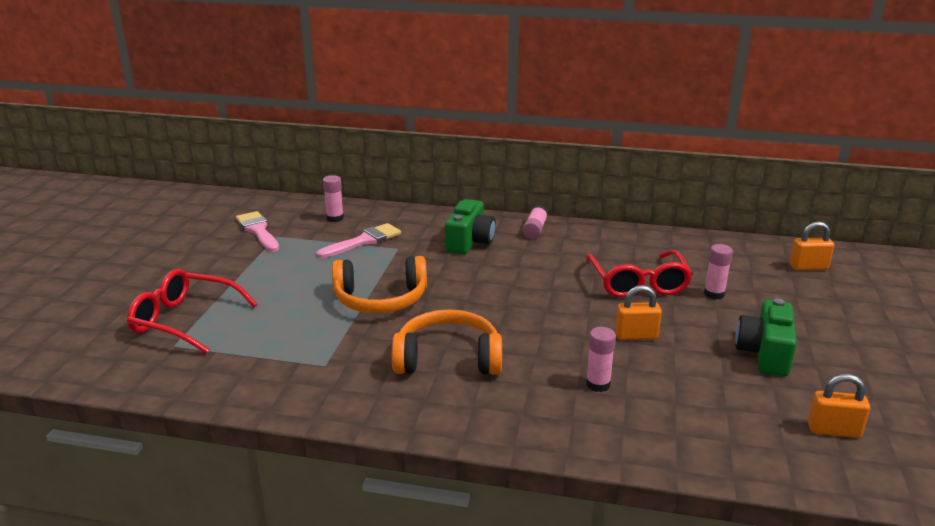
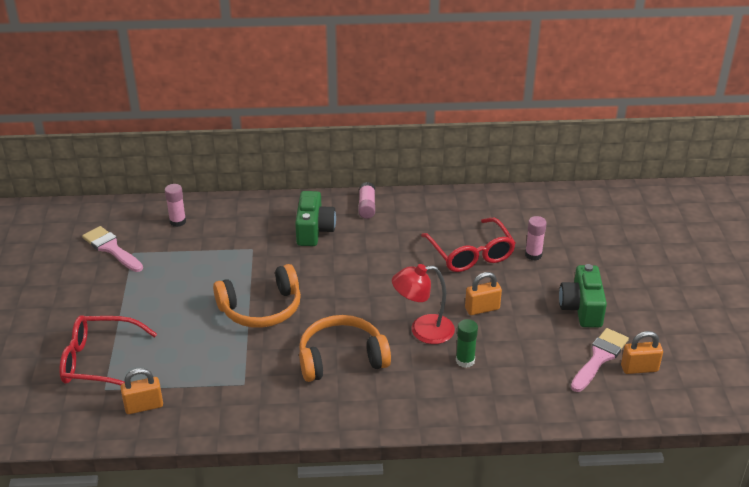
camera: 15 degrees left, 10 degrees up
pink brush [317,223,401,258] -> pink brush moved to [571,328,629,392]
pink glue stick [586,327,616,392] -> green glue stick [456,319,478,368]
orange padlock [790,221,834,270] -> orange padlock moved to [120,368,163,414]
none -> red lamp [392,264,455,344]

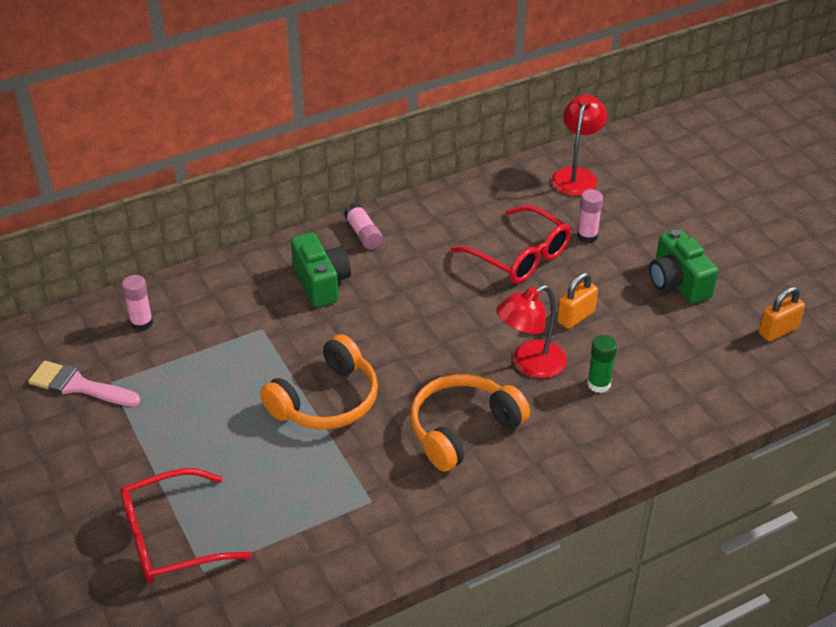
camera: 25 degrees left, 5 degrees up
orange padlock [120,368,163,414] -> none
pink brush [571,328,629,392] -> none
none -> red lamp [552,94,607,196]

